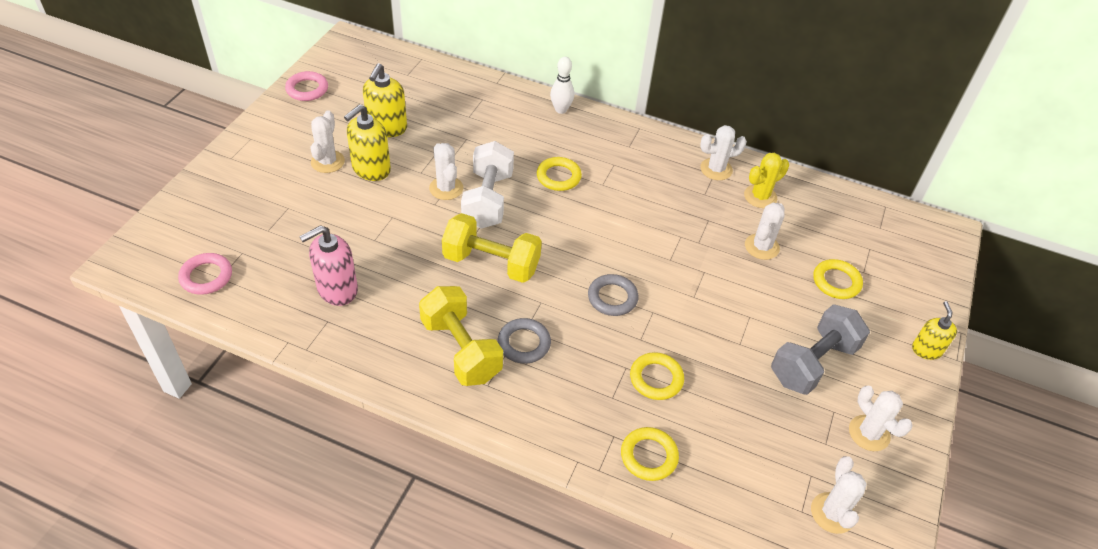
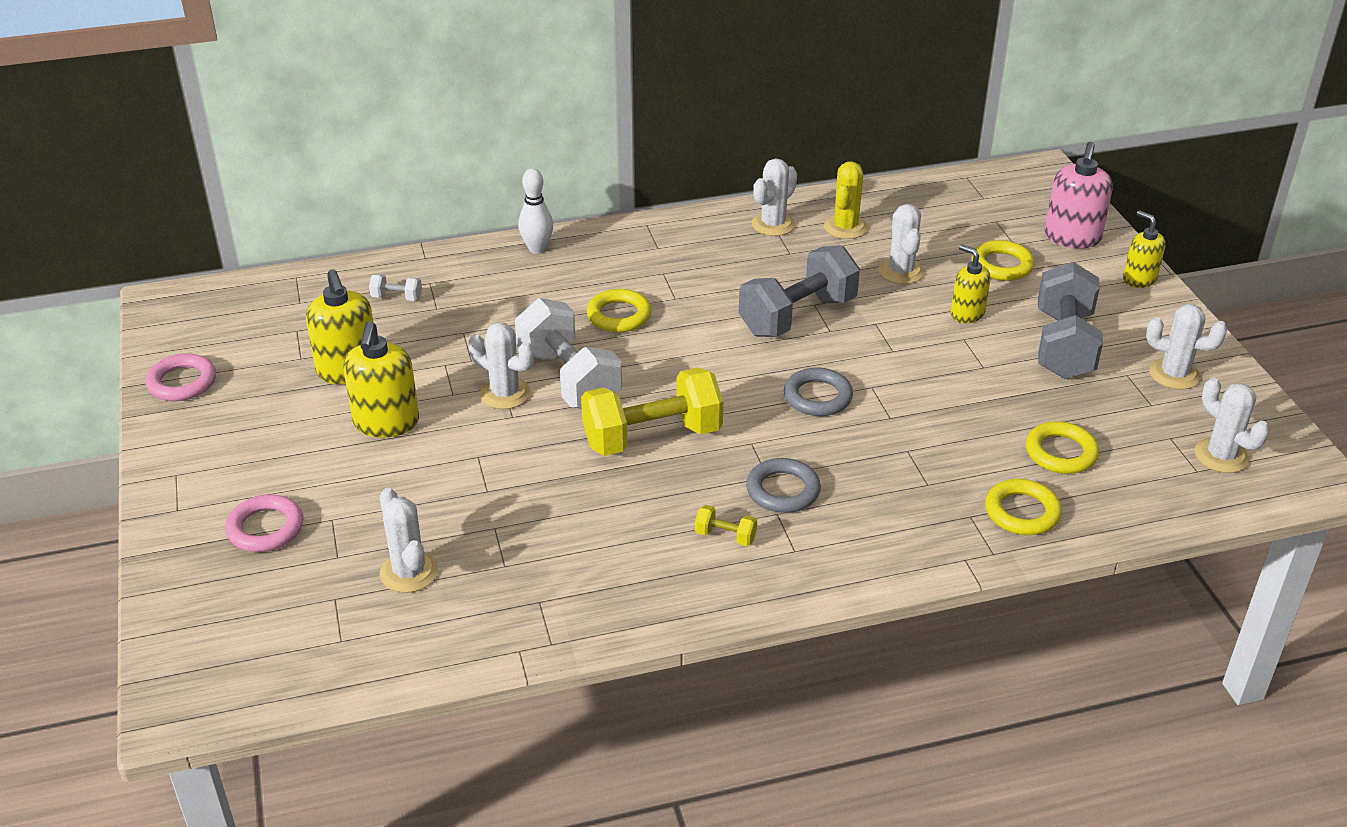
camera: 35 degrees left, 10 degrees down
pink ring [178,253,232,295] -> pink ring moved to [225,494,303,552]
pink soap dispenser [299,225,358,306] -> pink soap dispenser moved to [1045,142,1113,249]
white cactus [311,110,345,173] -> white cactus moved to [380,488,438,593]
yellow dumbbell [419,286,503,386] -> yellow dumbbell [695,505,757,546], size x0.41
yellow ring [630,352,684,400] -> yellow ring moved to [1026,421,1099,474]
none -> white dumbbell [369,274,422,301]
none -> grey dumbbell [739,245,860,337]
none -> yellow soap dispenser [951,244,990,323]

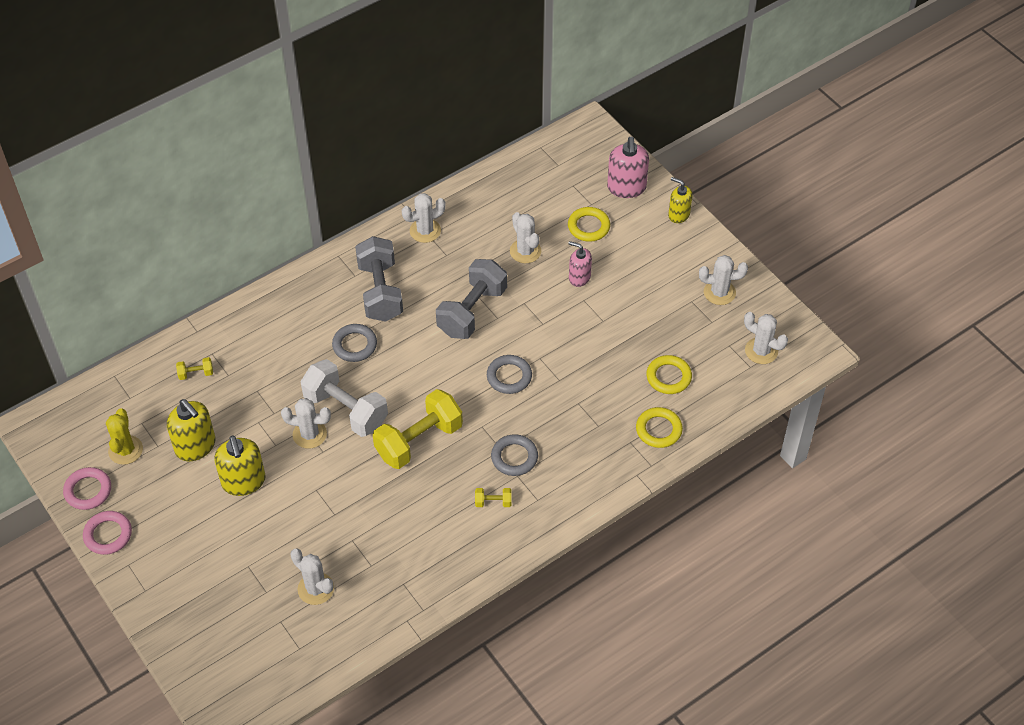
camera: 20 degrees left, 15 degrees up
pink ring [225,494,303,552] -> pink ring moved to [83,511,132,555]
white dumbbell [369,274,422,301] -> yellow dumbbell [176,357,213,380]
white bowling pin [518,168,553,254] -> none
yellow ring [587,289,651,332] -> grey ring [332,324,377,362]
white cactus [752,158,797,236] -> white cactus turned 45 degrees clockwise [402,193,446,243]
yellow cactus [824,161,868,239] -> yellow cactus moved to [106,408,143,465]
yellow soap dispenser [951,244,990,323] -> pink soap dispenser [568,241,592,287]
grey dumbbell [1038,262,1103,379] -> grey dumbbell moved to [355,236,403,322]

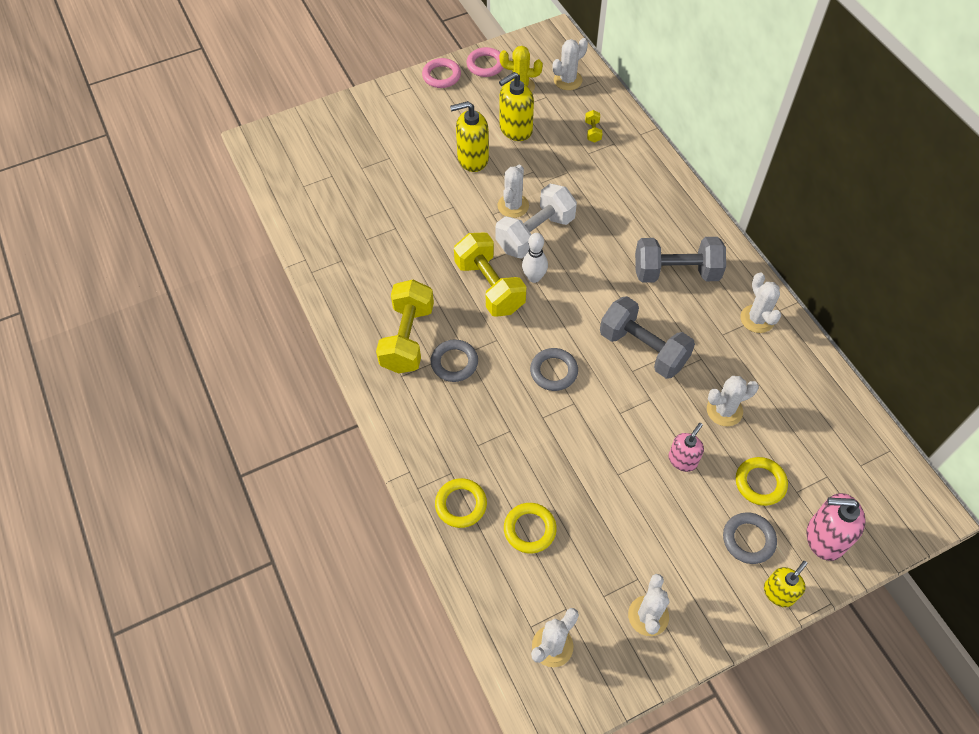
camera: 100 degrees right, 5 degrees up
white cactus [290,549,334,605] -> white cactus moved to [553,38,588,90]
grey ring [332,324,377,362] -> grey ring moved to [723,512,777,564]
yellow dumbbell [475,488,511,507] -> yellow dumbbell [376,280,434,373], size x2.43
none -> white bowling pin [522,233,548,283]

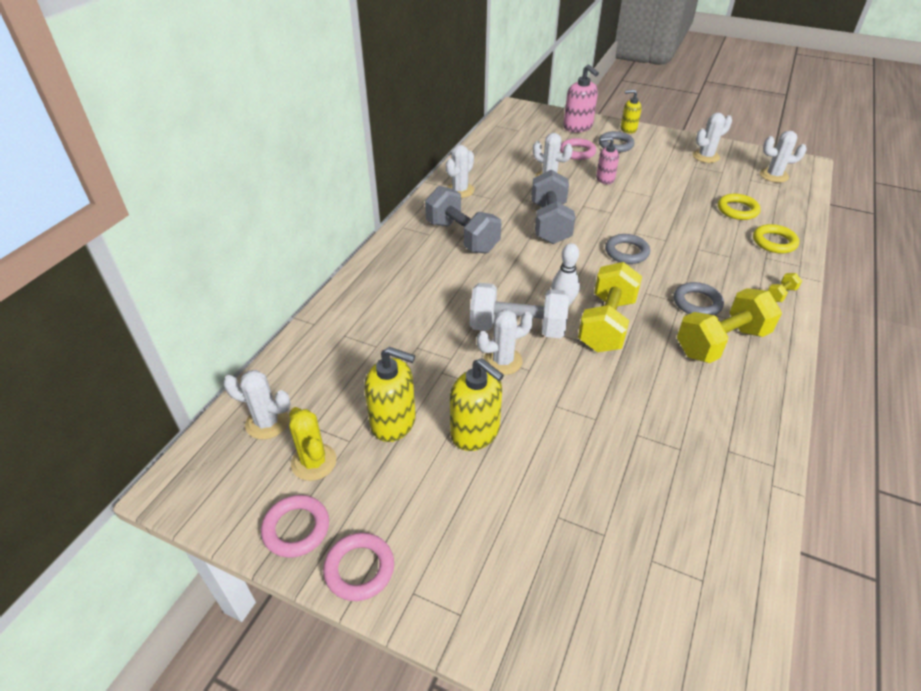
camera: 130 degrees left, 15 degrees down
yellow dumbbell [585,110,602,143] -> yellow dumbbell moved to [768,273,802,302]
yellow ring [736,457,788,506] -> pink ring [560,138,596,160]

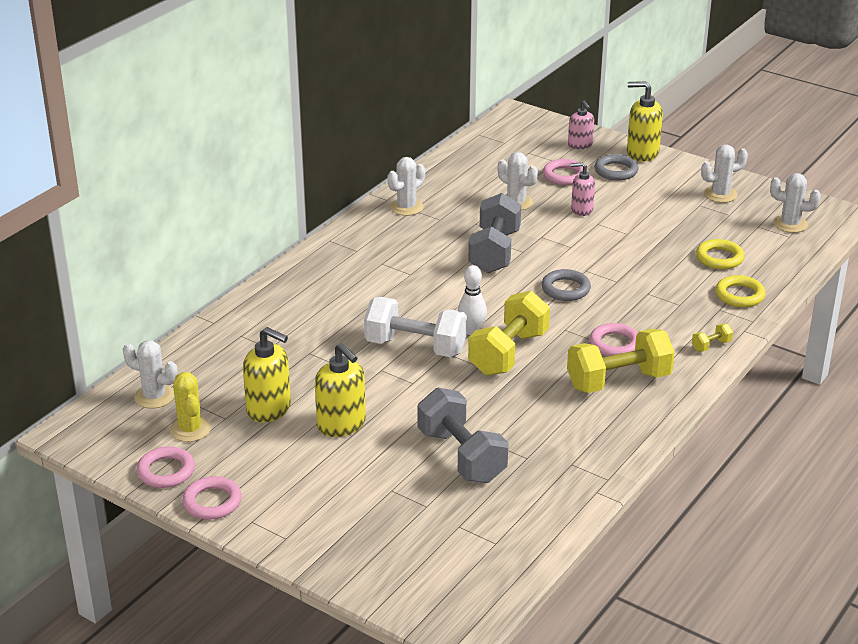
camera: 10 degrees right, 10 degrees down
grey dumbbell [425,186,501,254] -> grey dumbbell moved to [417,387,509,483]
white cactus [477,310,533,375] -> none
pink soap dispenser [563,65,599,132] -> pink soap dispenser [568,101,594,149], size x0.64
yellow soap dispenser [621,89,642,134] -> yellow soap dispenser [627,81,663,162], size x1.55
grey ring [674,282,724,315] -> pink ring [589,323,638,356]

